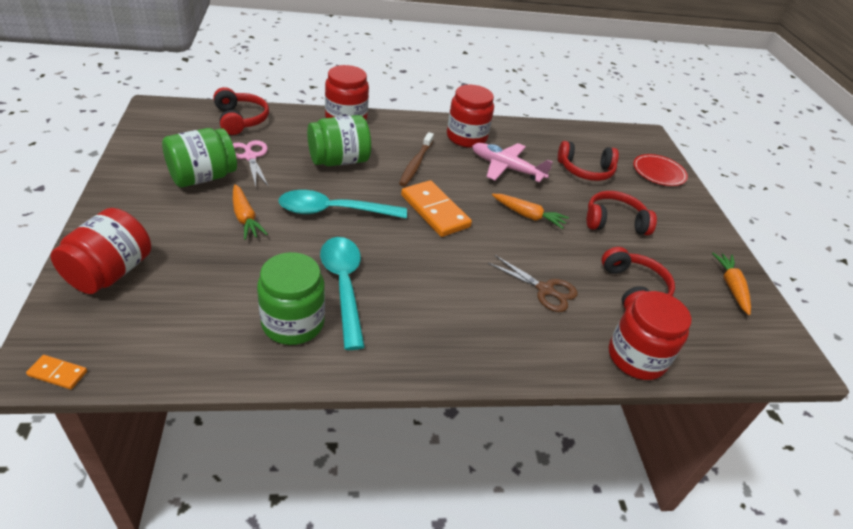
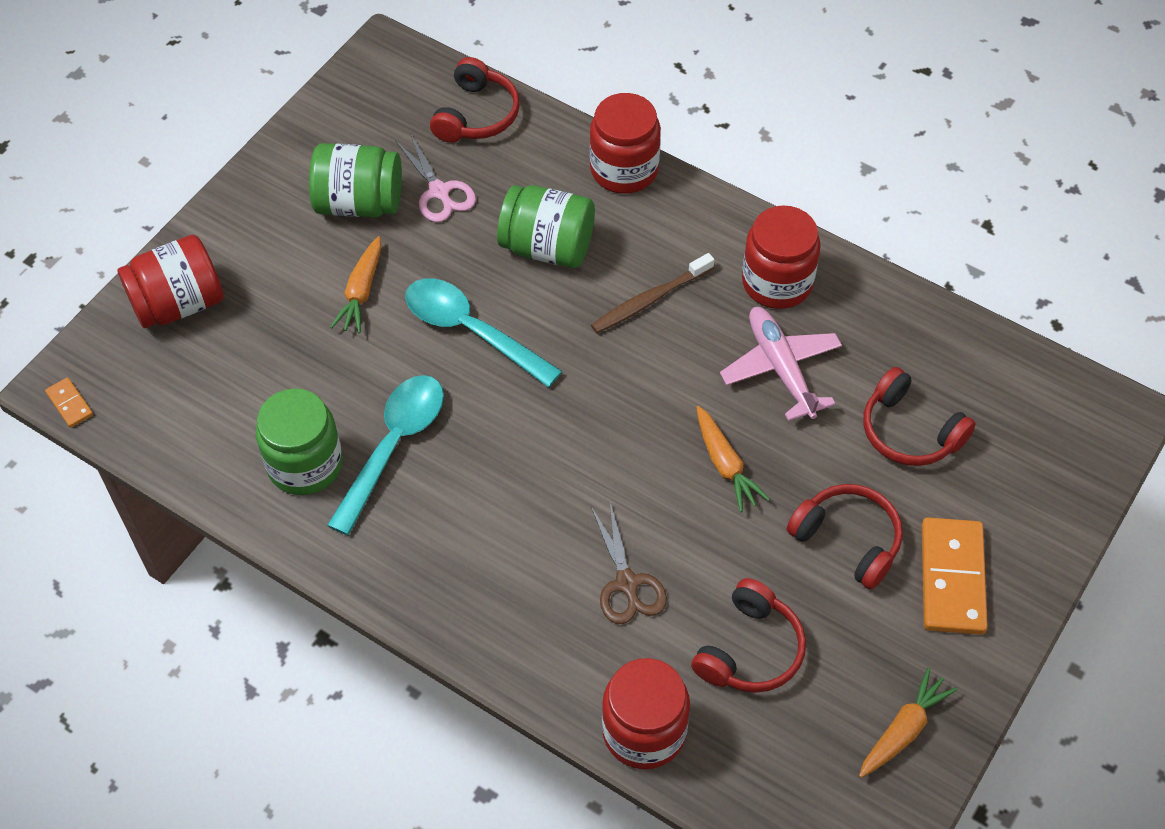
camera: 45 degrees right, 15 degrees up
pink scissors [233,140,269,187] -> pink scissors turned 135 degrees clockwise [395,133,476,222]
orange domino [401,180,472,237] -> orange domino moved to [922,517,988,635]
red plate [633,154,688,186] -> none

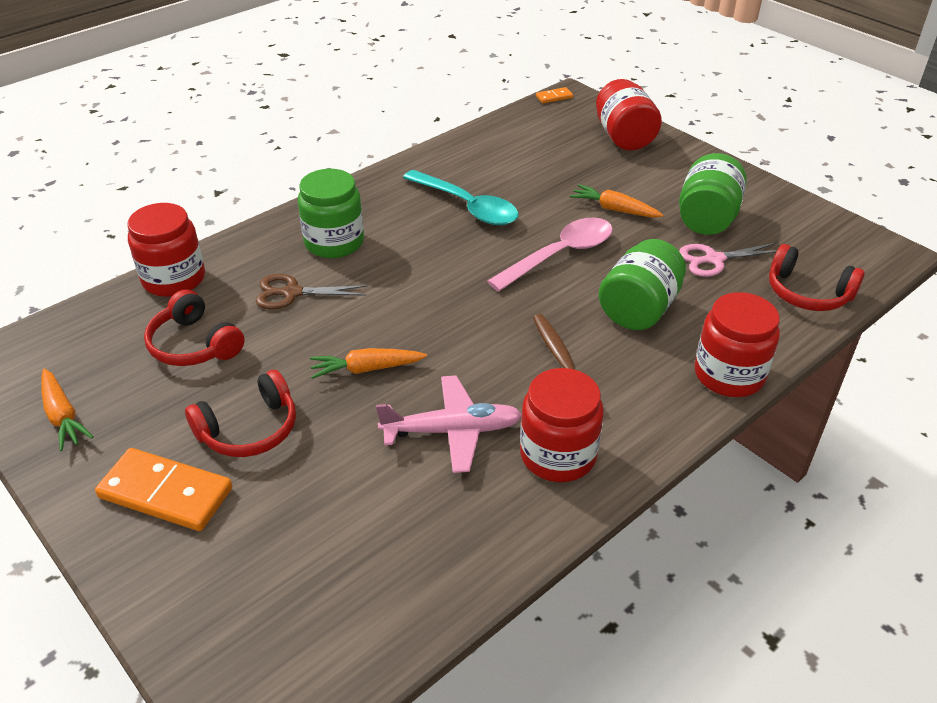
camera: 105 degrees right, 15 degrees down
green jar [256,388,343,495] -> green jar moved to [298,169,364,258]
turquoise spoon [405,278,562,387] -> pink spoon [487,218,613,291]
red headphones [864,367,976,466] -> none

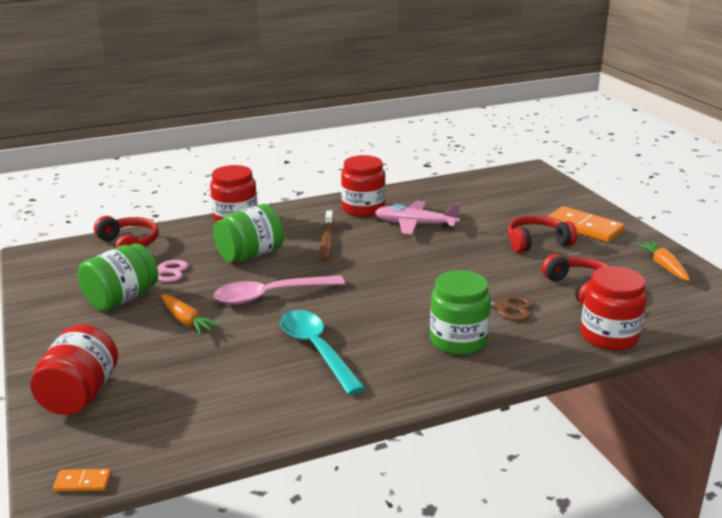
camera: 160 degrees left, 15 degrees down
orange carrot [310,348,427,379] -> none

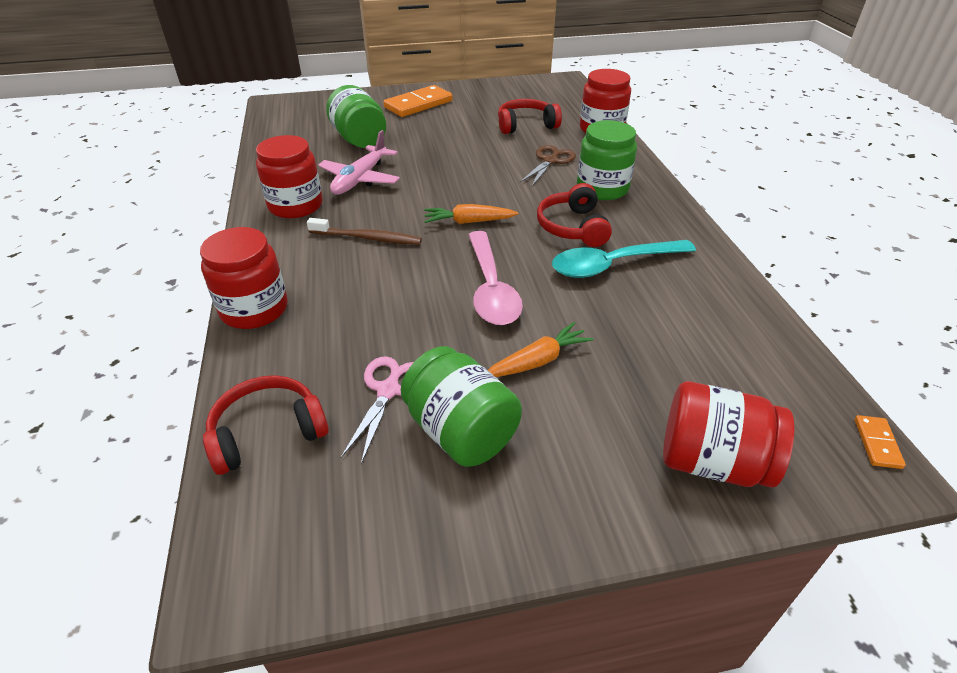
camera: 80 degrees left, 15 degrees up
green jar [213,204,284,262] -> green jar moved to [326,85,386,148]
red headphones [508,215,577,253] -> red headphones moved to [537,183,612,247]
orange carrot [635,241,690,281] -> orange carrot moved to [424,204,518,224]

